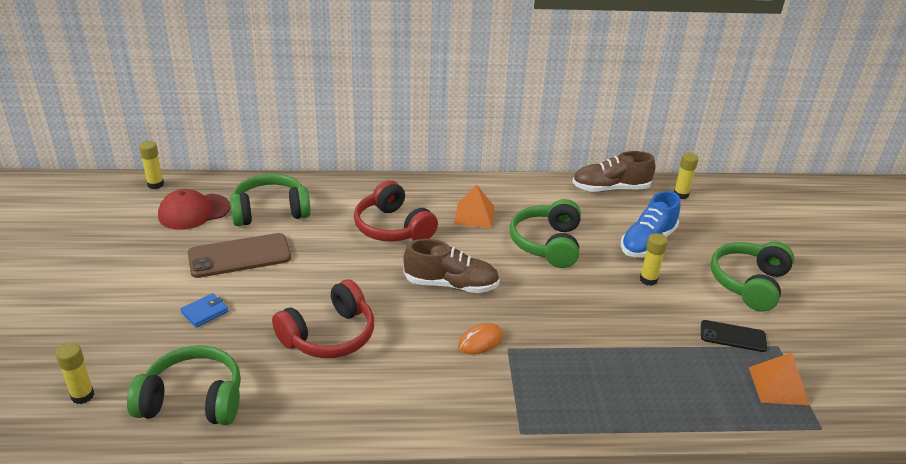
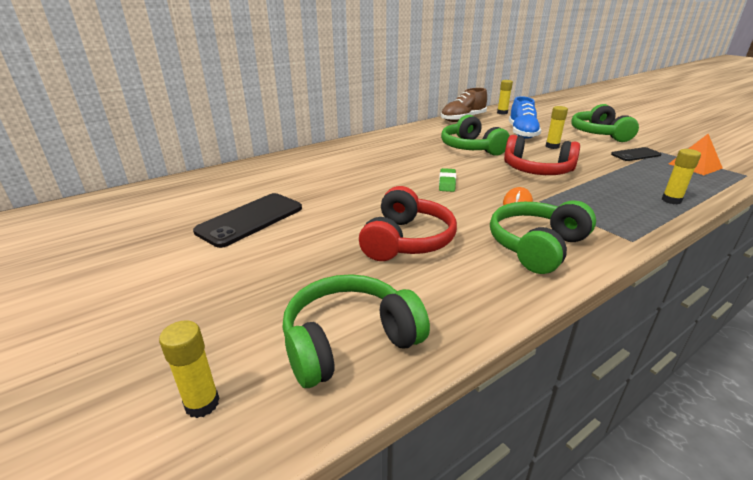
camera: 30 degrees left, 5 degrees down
yellow glue stick [139,141,164,189] -> yellow glue stick moved to [662,149,701,205]
red cap [158,189,231,230] -> none
blue wallet [180,293,228,327] -> none
brown phone [188,233,291,278] -> black phone [193,193,302,248]
green headphones [230,174,311,226] -> green headphones moved to [490,200,596,274]
red headphones [354,180,438,242] -> red headphones moved to [504,135,580,175]
brown shoe [403,239,500,293] -> green eraser [439,168,456,192]
orange pyramid [454,185,495,228] -> none

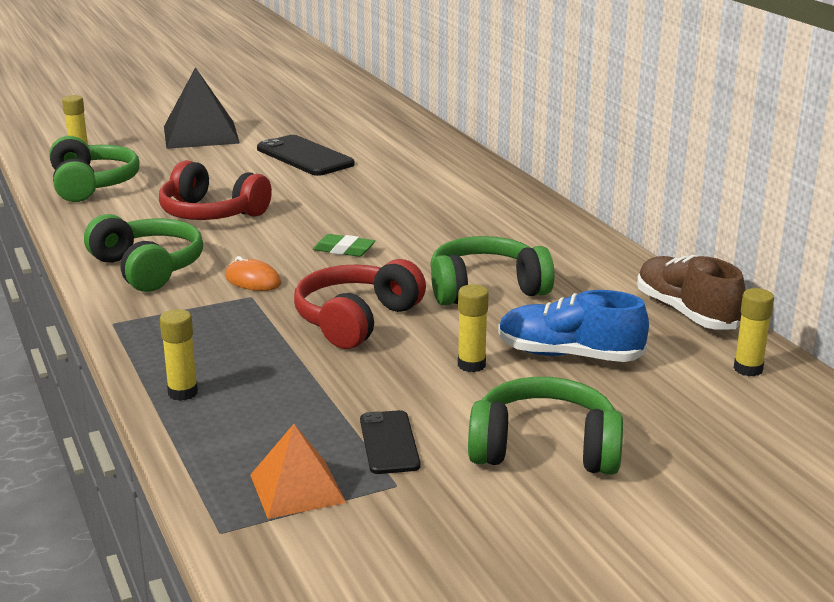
camera: 100 degrees right, 5 degrees down
none -> black pyramid [164,67,240,149]

